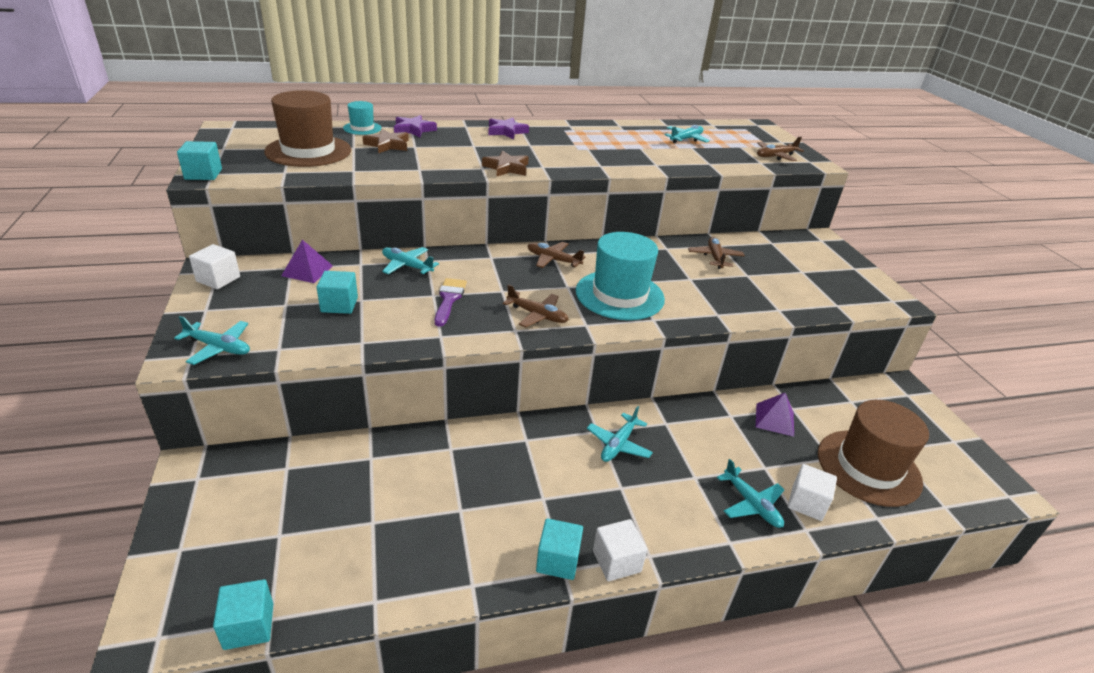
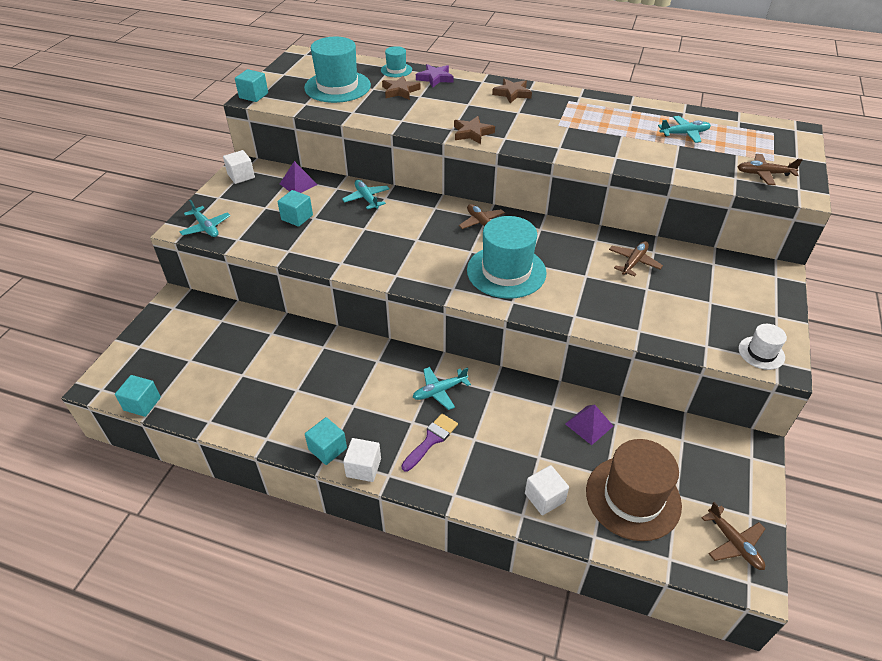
camera: 35 degrees right, 10 degrees up
brown hat [264,90,351,167] -> turquoise hat [304,37,371,103]
purple brush [435,278,467,327] -> purple brush moved to [401,414,458,471]
purple star [488,118,529,139] -> brown star [492,78,532,103]
brown plane [503,284,569,328] -> brown plane moved to [701,502,765,570]
turquoise plane [717,459,785,528] -> none
none -> white hat [739,324,787,370]

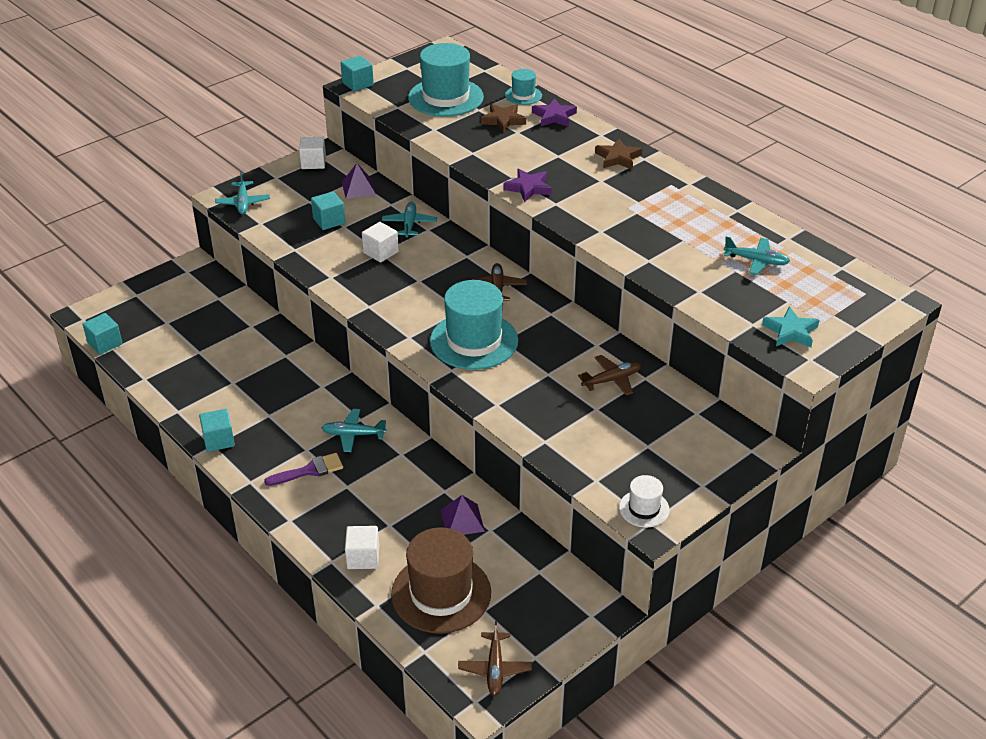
camera: 30 degrees right, 5 degrees down
white cube [343,438,381,482] -> white cube moved to [362,222,399,263]
brown star [454,116,495,144] -> purple star [503,169,552,202]
brown plane [738,154,803,185] -> turquoise star [762,306,819,348]

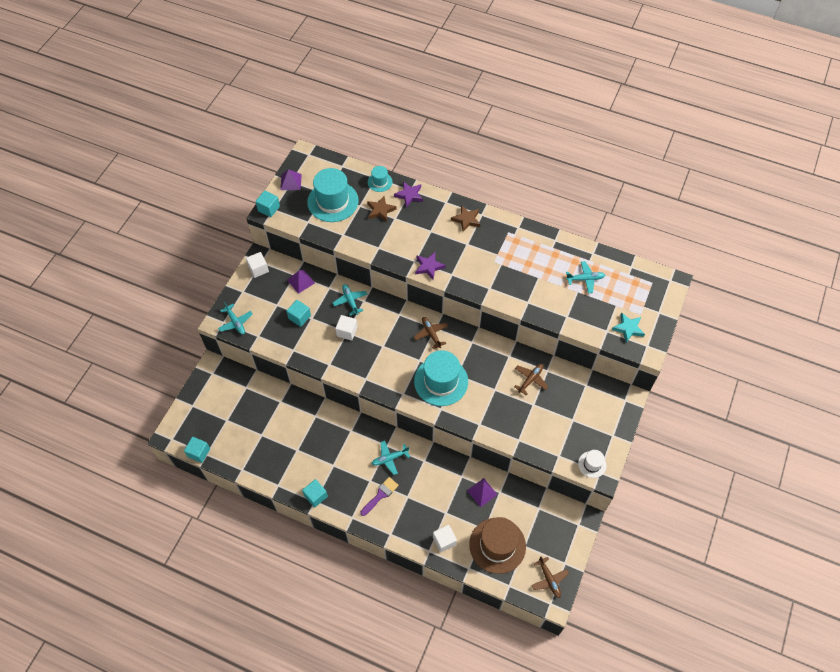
camera: 25 degrees left, 20 degrees up
none -> purple pyramid [280,169,302,190]

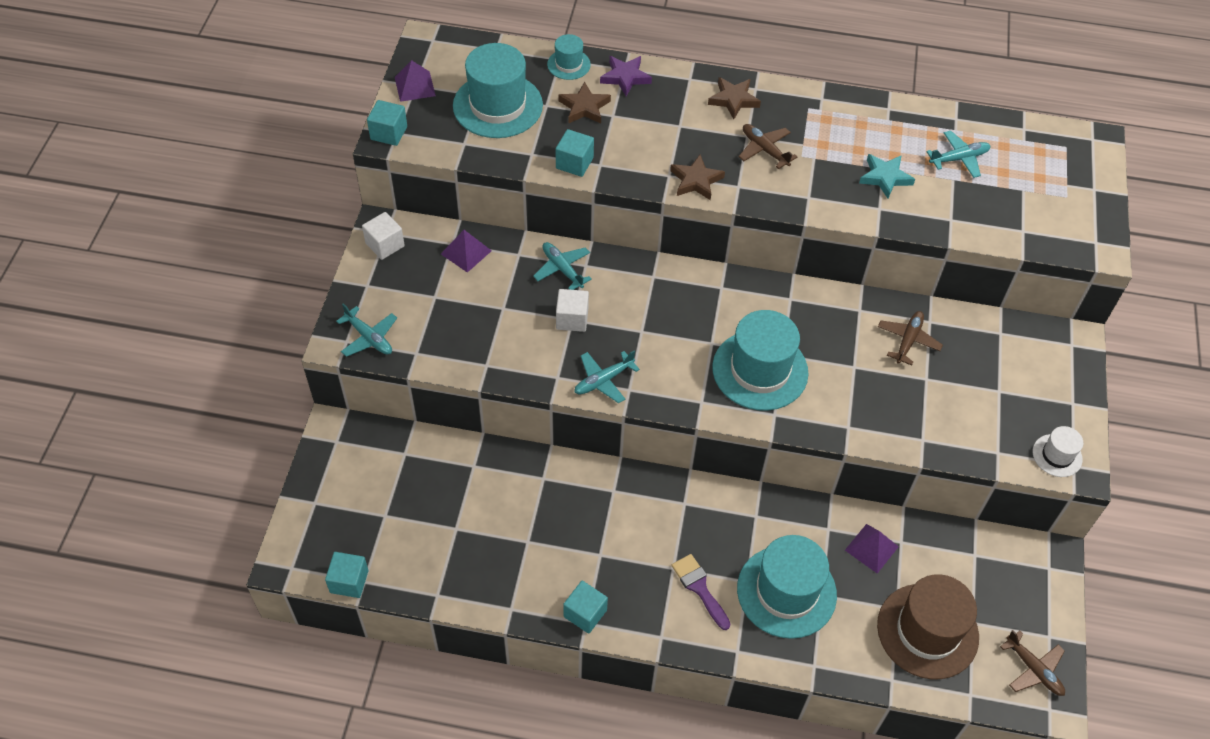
camera: 15 degrees left, 5 degrees down
turquoise cube [286,300,311,327] -> turquoise cube moved to [556,129,594,177]
purple brush [360,477,399,516] -> purple brush turned 60 degrees counterclockwise [671,554,730,630]
turquoise plane [372,441,410,475] -> turquoise plane moved to [575,350,640,403]
brown plane [414,317,449,349] -> brown plane moved to [738,124,797,169]
purple star [415,252,446,280] -> brown star [670,155,725,200]
white cube [433,525,457,552] -> none
turquoise star [612,312,645,343] -> turquoise star moved to [859,154,915,199]
none -> turquoise hat [737,535,837,639]

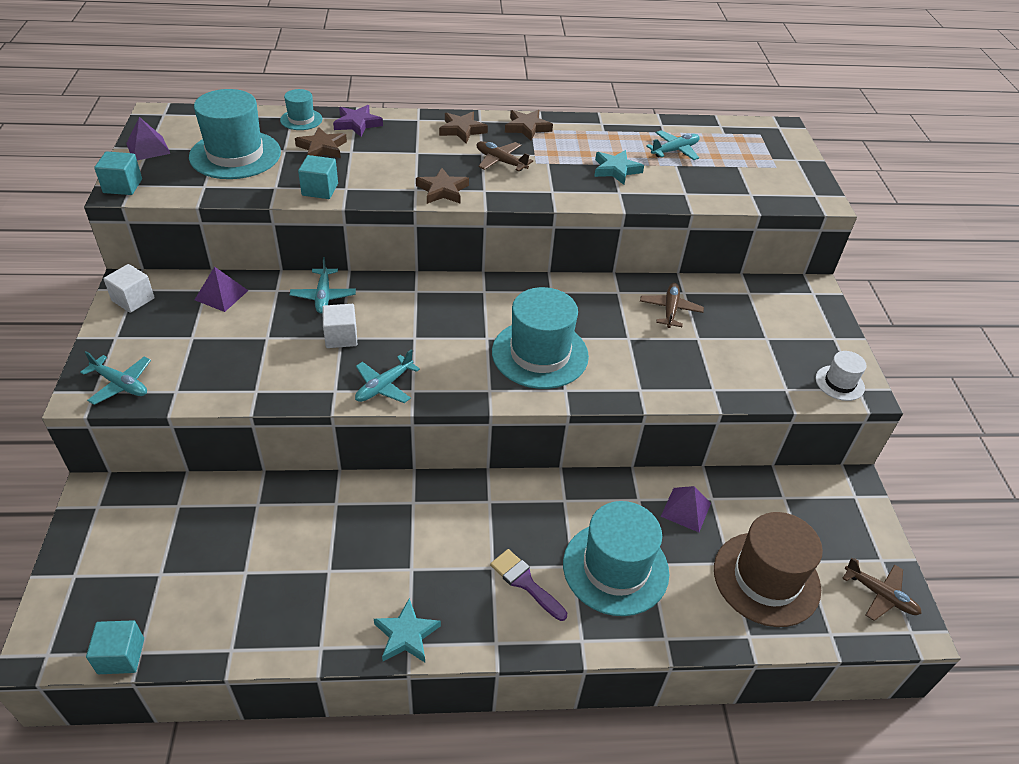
camera: 15 degrees left, 10 degrees down
turquoise plane [533,242,592,290] -> turquoise plane turned 135 degrees counterclockwise [290,257,356,313]
turquoise cube [563,581,608,634] -> turquoise star [374,598,441,662]
none -> brown star [505,110,553,141]

